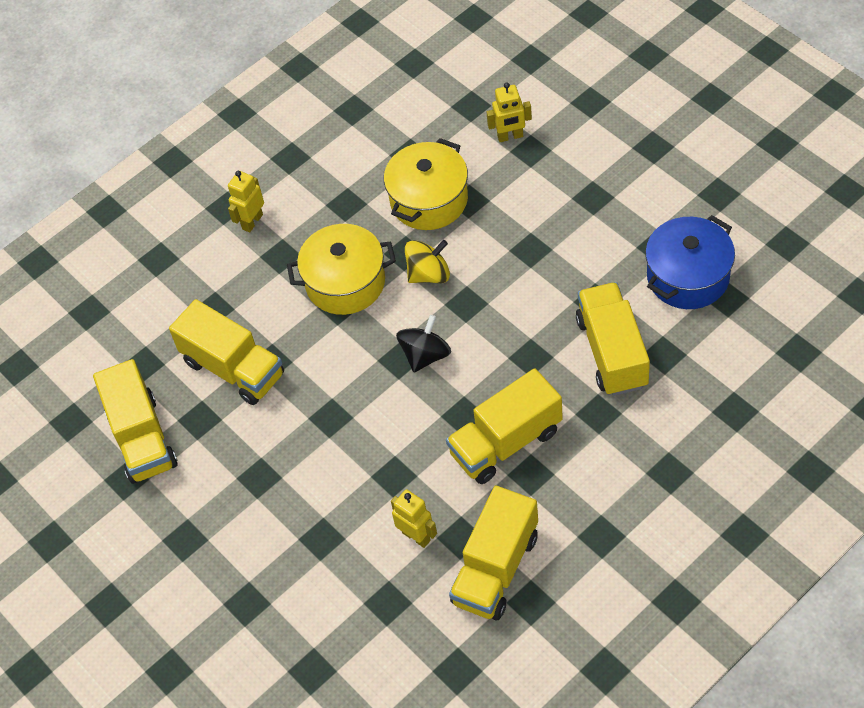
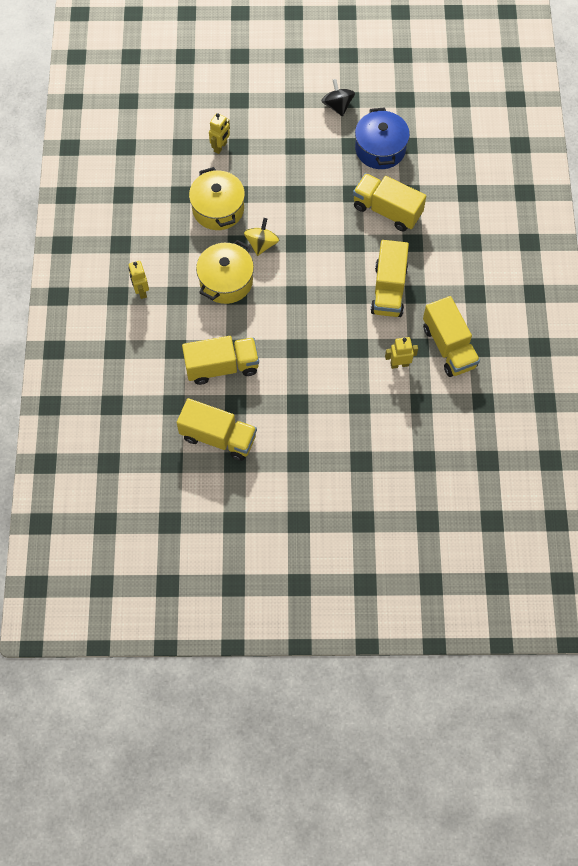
camera: 55 degrees left, 10 degrees up
black spinning top [396,315,451,372] -> black spinning top moved to [322,79,355,116]

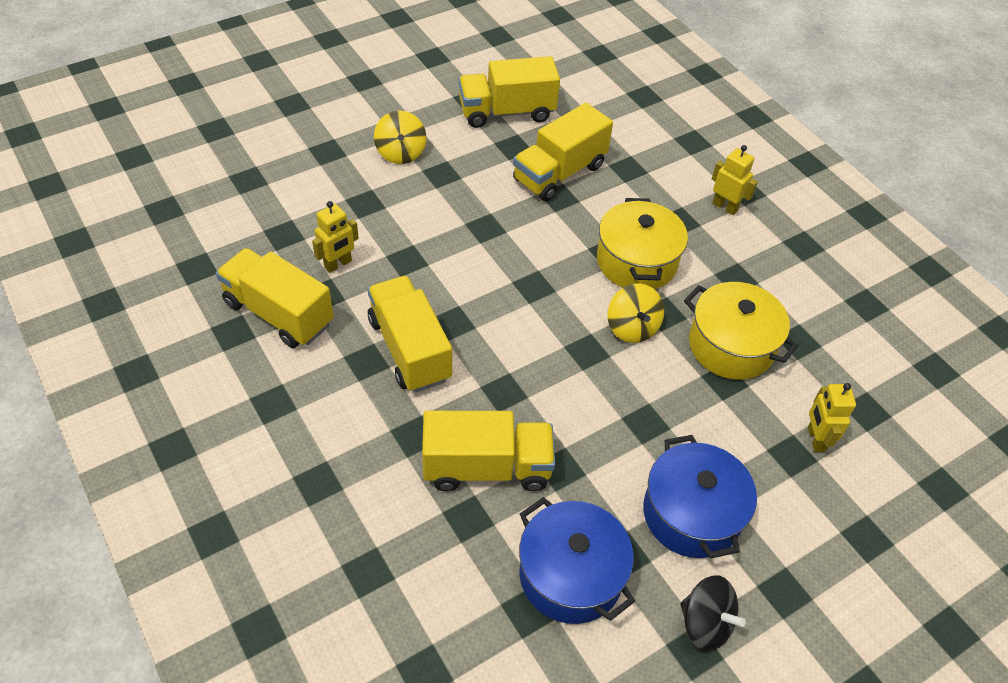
camera: 145 degrees right, 15 degrees down
none -> yellow spinning top [374,110,426,164]
none -> blue pot [643,435,757,559]

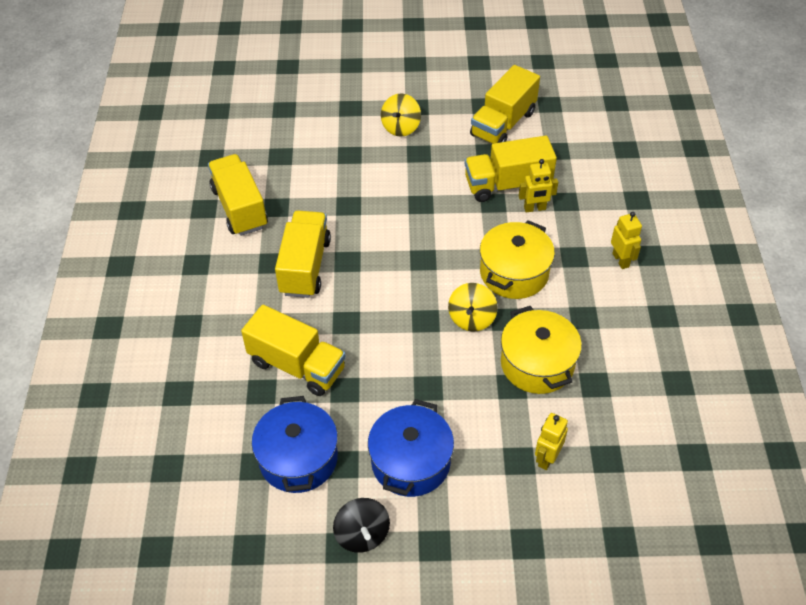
camera: 35 degrees right, 0 degrees up
yellow robot [312,201,359,273] -> yellow robot moved to [519,159,558,212]
yellow truck [458,56,560,128] -> yellow truck turned 75 degrees counterclockwise [470,65,540,144]

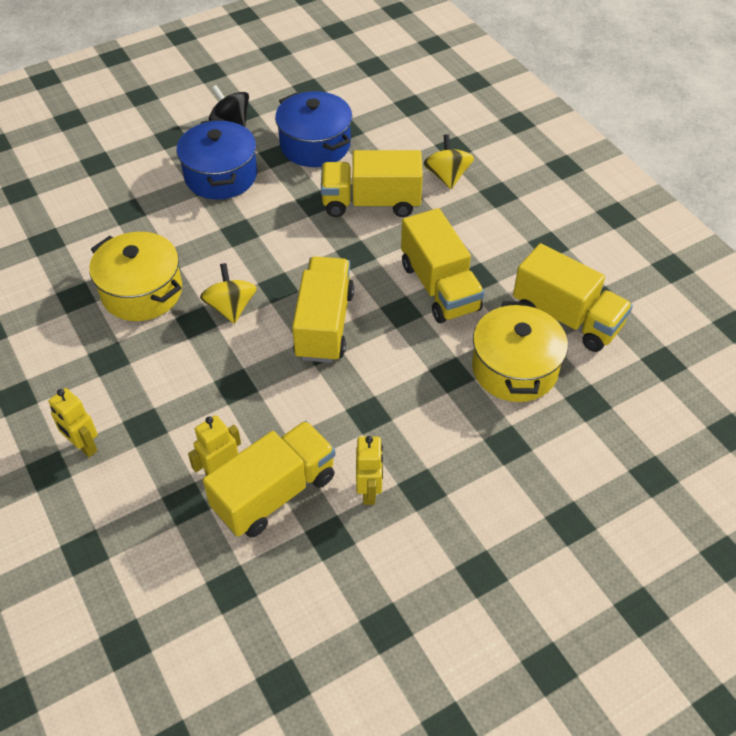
camera: 150 degrees right, 0 degrees up
yellow spinning top [381,93,421,137] -> yellow spinning top moved to [423,134,474,189]
yellow truck [470,65,540,144] -> yellow truck moved to [292,256,354,363]
yellow pot [480,220,555,299] -> yellow pot moved to [472,301,568,402]
yellow robot [535,413,568,470] -> yellow robot moved to [356,436,383,505]

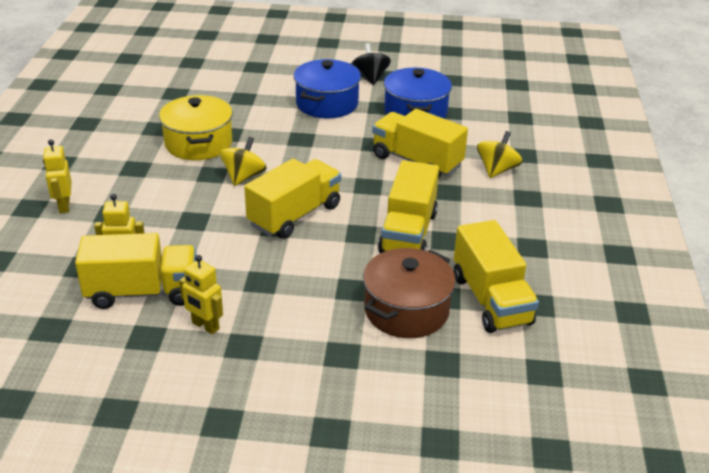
camera: 35 degrees right, 15 degrees down
yellow robot [356,436,383,505] -> yellow robot turned 90 degrees clockwise [179,255,223,334]
yellow pot [472,301,568,402] -> brown pot [363,248,456,338]

